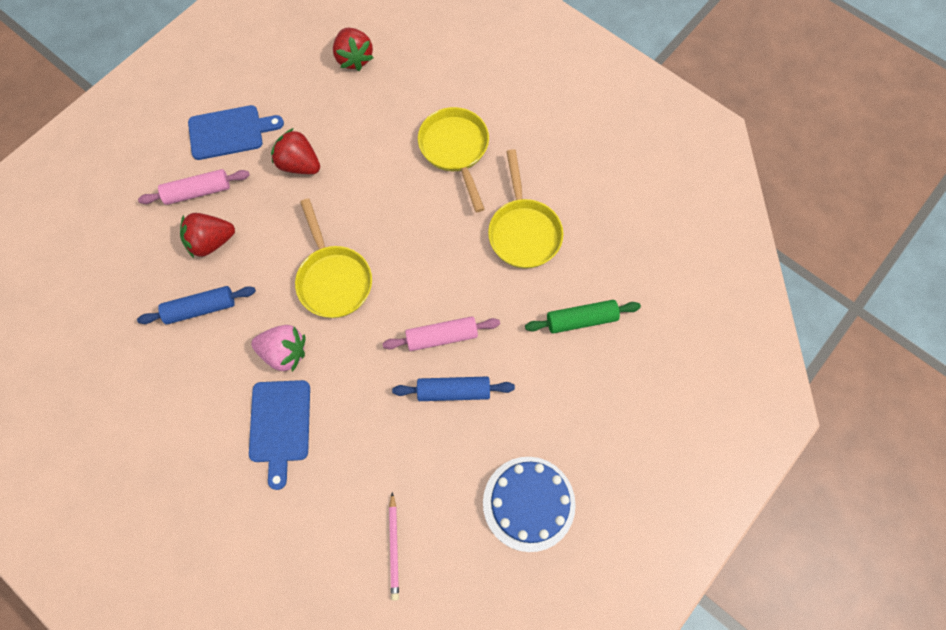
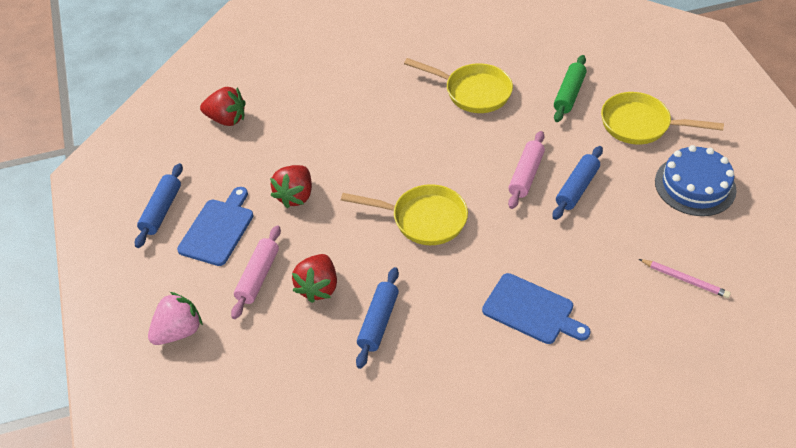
camera: 55 degrees left, 20 degrees down
pink strawberry [251,325,305,372] -> pink strawberry moved to [148,292,203,345]
red strawberry [271,128,320,174] -> red strawberry turned 45 degrees counterclockwise [270,165,312,209]
yellow pan [418,107,489,212] -> yellow pan moved to [601,92,724,144]
none -> blue rolling pin [135,163,183,248]

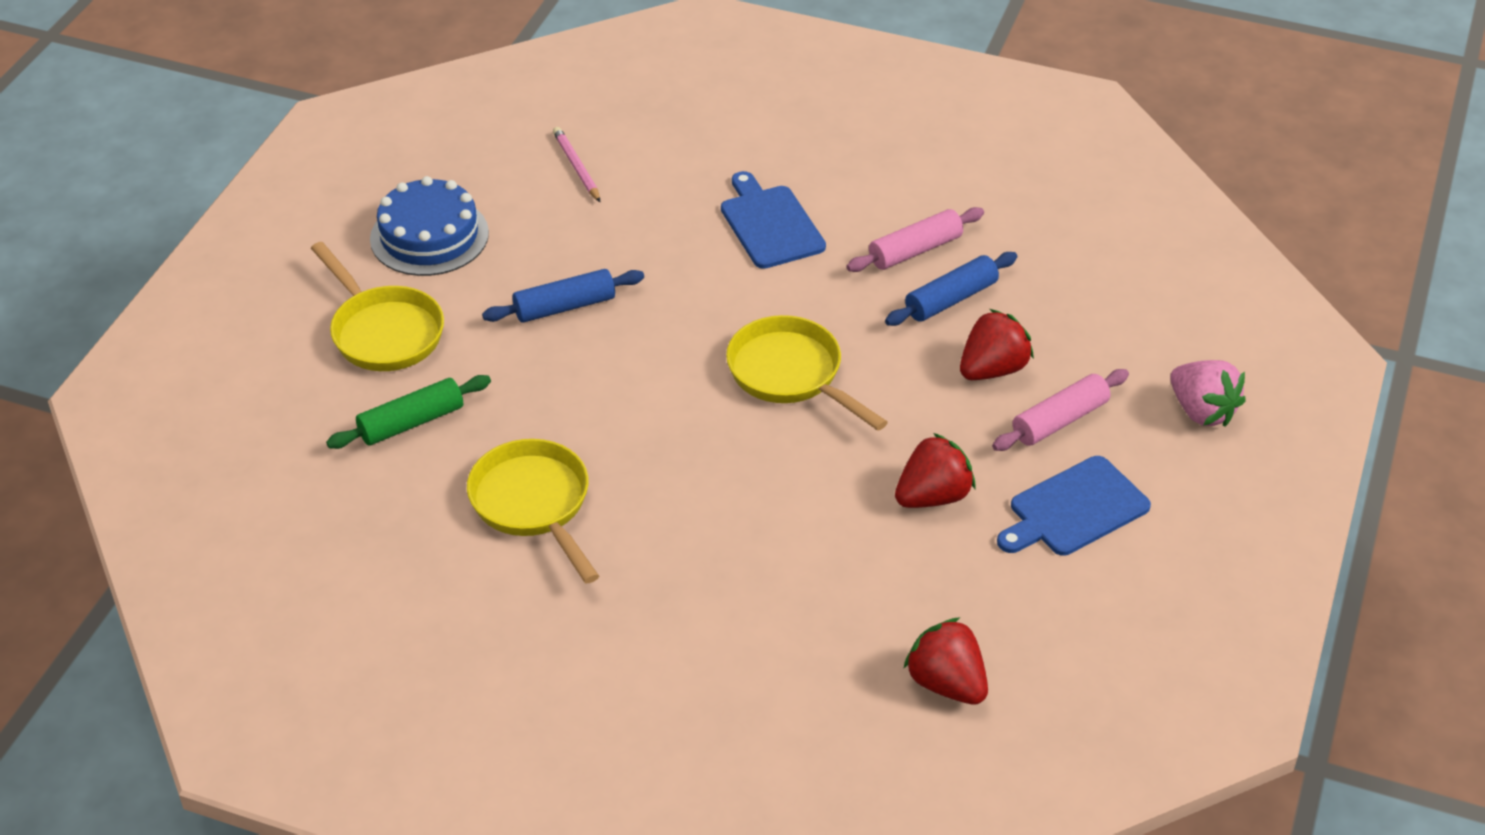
camera: 145 degrees left, 5 degrees down
blue rolling pin [135,163,183,248] -> none
pink strawberry [148,292,203,345] -> pink strawberry turned 120 degrees counterclockwise [1170,360,1246,427]
pink rolling pin [508,131,545,209] -> pink rolling pin moved to [846,207,984,272]

